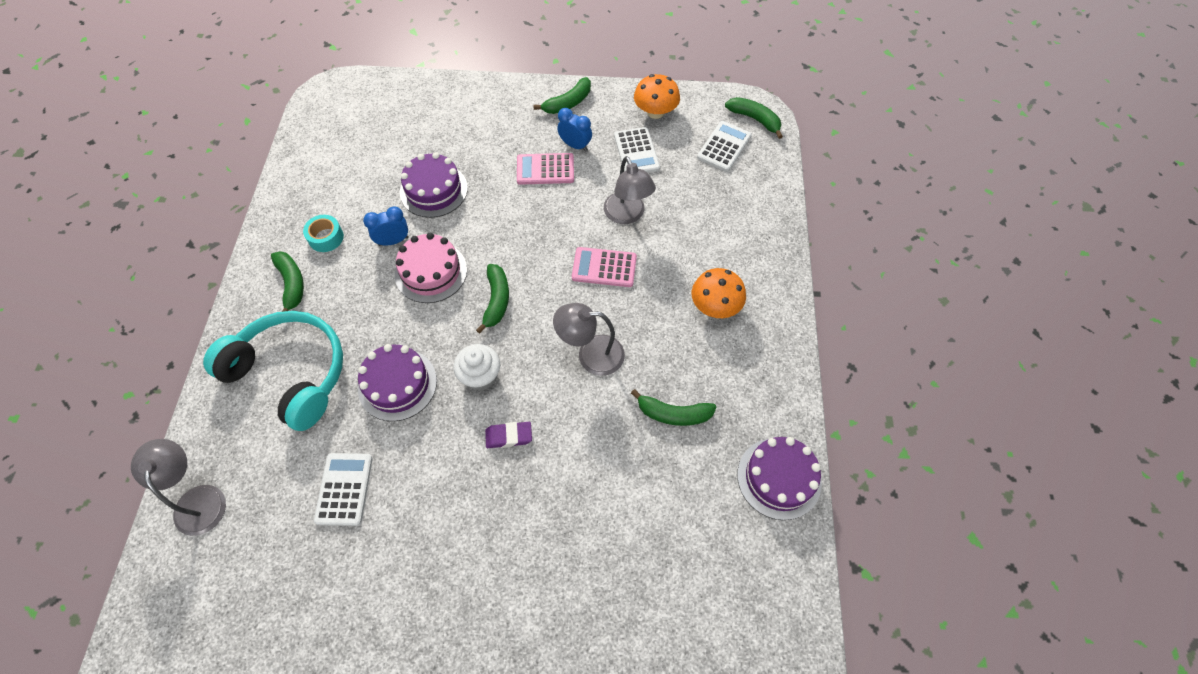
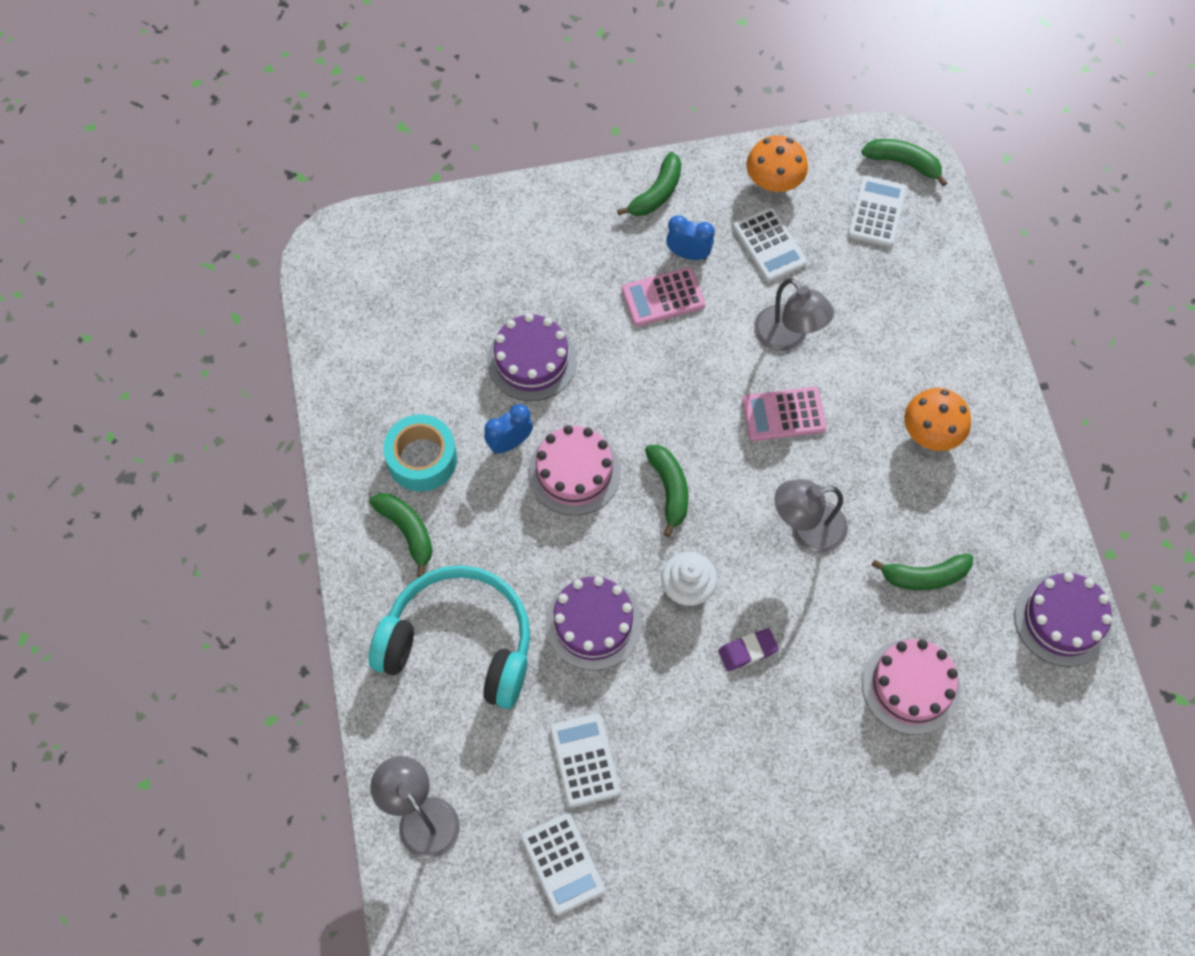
camera: 15 degrees left, 5 degrees up
turquoise tape [303,215,344,252] -> turquoise tape [383,415,457,492], size x1.55
none -> white calculator [521,813,605,916]
none -> pink cake [862,639,961,735]

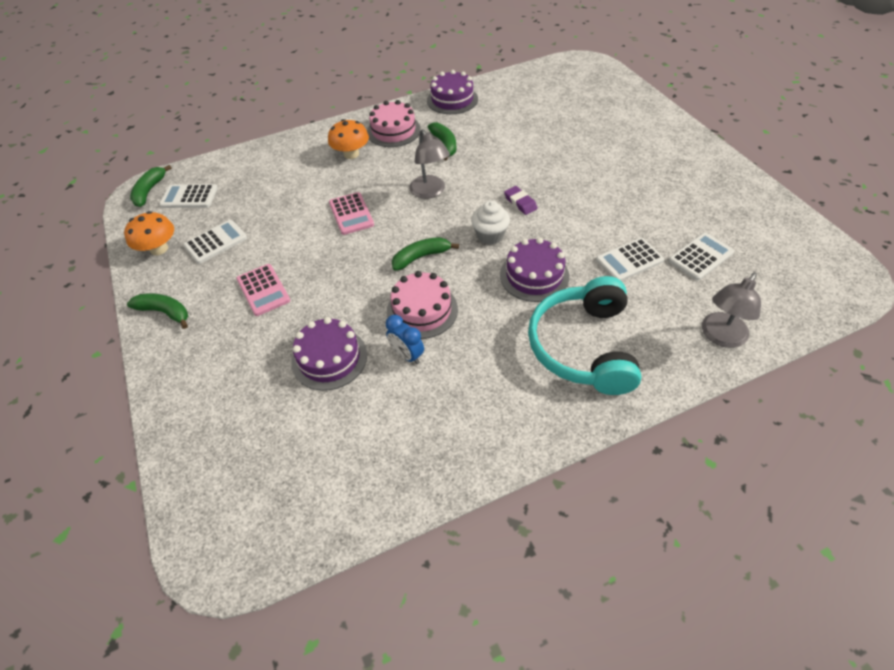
camera: 100 degrees left, 15 degrees down
green banana [369,493,433,577] -> none
turquoise tape [383,415,457,492] -> none
blue clock [666,215,715,260] -> none
grey lamp [754,278,834,351] -> none
pink cake [862,639,961,735] -> pink cake moved to [367,100,421,147]

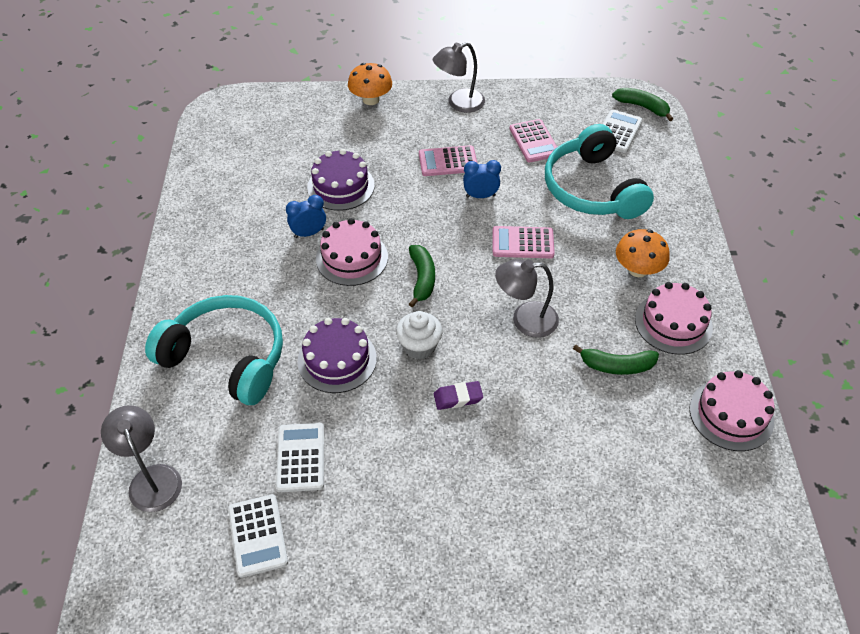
camera: 110 degrees right, 0 degrees up
orange mushroom [124,211,174,255] -> orange mushroom moved to [348,63,392,105]
green banana [127,294,188,329] -> grey lamp [433,42,485,113]
white calculator [183,220,247,264] -> pink calculator [510,119,557,162]
purple cake [427,70,478,114] -> pink cake [690,370,774,451]
none -> blue clock [463,160,501,198]
none -> turquoise headphones [545,124,654,219]

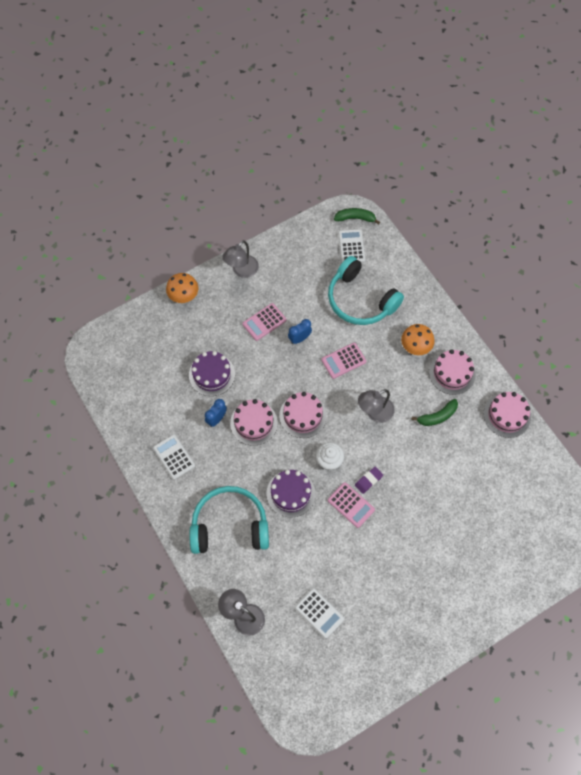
camera: 30 degrees left, 15 degrees up
white calculator [276,423,324,492] -> white calculator moved to [153,434,195,480]
green banana [409,245,435,307] -> pink cake [279,392,327,438]
pink calculator [510,119,557,162] -> pink calculator moved to [328,482,375,528]

